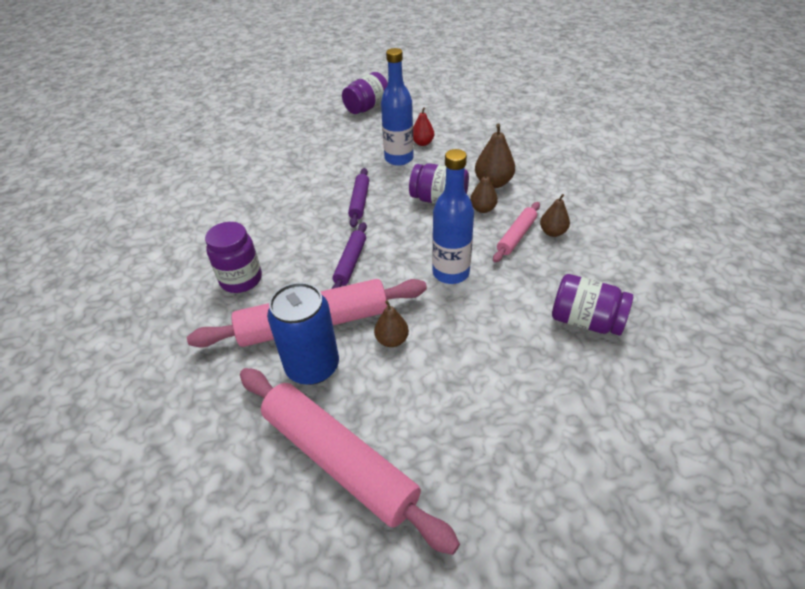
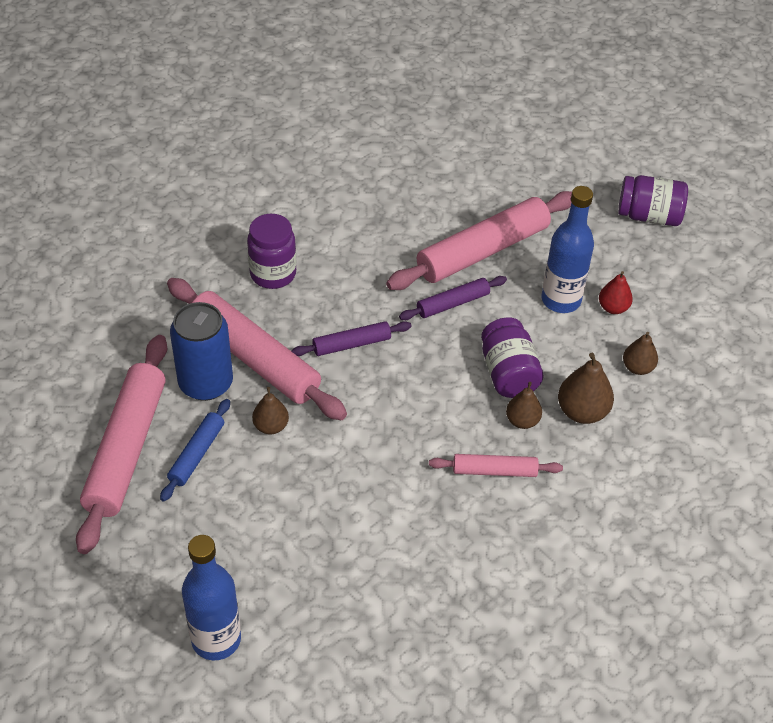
camera: 55 degrees right, 5 degrees up
blue bottle [432,149,474,284] -> blue bottle moved to [182,535,241,660]
brown pear [540,194,570,237] -> brown pear moved to [623,332,658,375]
purple jar [552,274,633,335] -> none
none -> blue rolling pin [160,399,230,502]
none -> pink rolling pin [386,191,572,290]

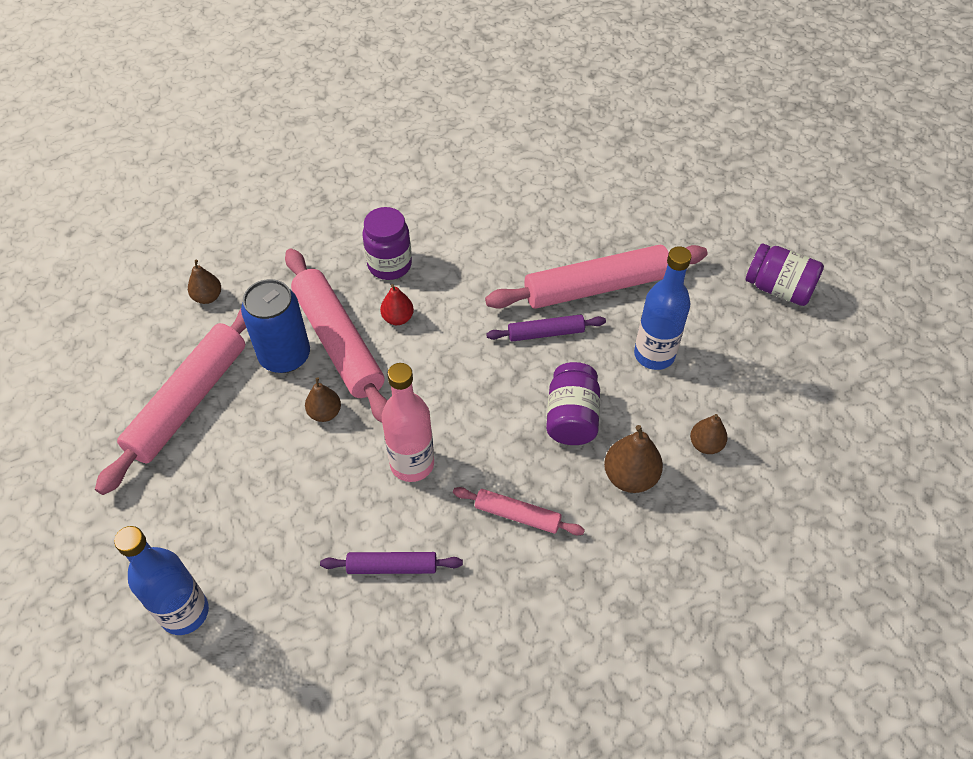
camera: 20 degrees right, 5 degrees up
blue rolling pin [160,399,230,502] -> none
purple rolling pin [291,321,412,356] -> purple rolling pin moved to [320,552,463,574]
brown pear [506,382,542,429] -> brown pear moved to [188,260,221,304]
red pear [599,271,633,314] -> red pear moved to [380,284,414,325]
none -> pink bottle [382,363,434,482]

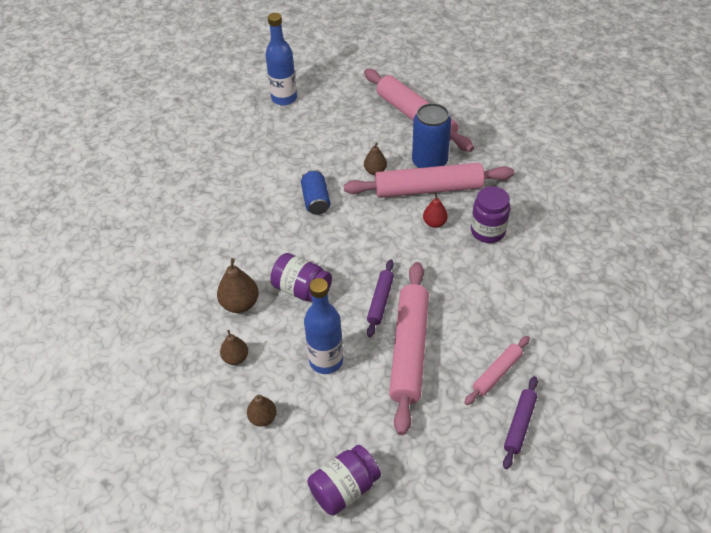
camera: 115 degrees right, 5 degrees down
brown pear [188,260,221,304] -> brown pear moved to [247,394,277,427]
purple rolling pin [320,552,463,574] -> purple rolling pin moved to [503,376,538,469]
pink bottle [382,363,434,482] -> blue can [301,170,330,215]
pink rolling pin [453,487,585,535] -> pink rolling pin moved to [464,336,530,405]

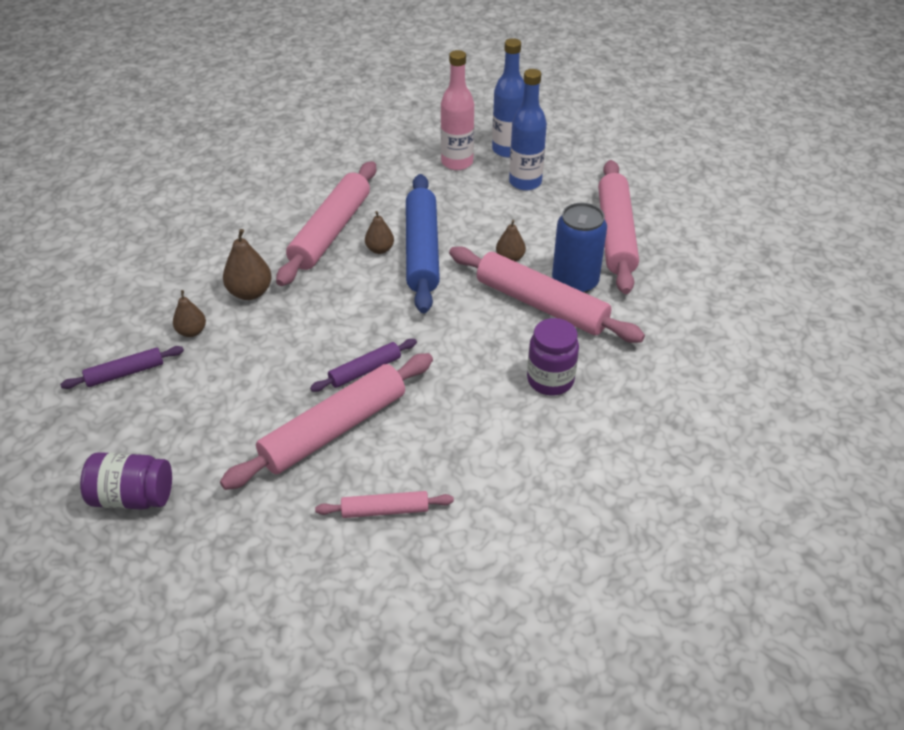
camera: 40 degrees right, 5 degrees down
brown pear [247,394,277,427] -> brown pear moved to [365,211,394,254]
purple jar [270,253,332,301] -> none
blue can [301,170,330,215] -> blue rolling pin [406,174,440,313]
blue bottle [304,278,343,374] -> blue bottle moved to [509,69,547,191]
red pear [423,193,448,228] -> none
purple rolling pin [503,376,538,469] -> purple rolling pin moved to [60,346,184,389]
none -> pink rolling pin [276,161,376,286]
none -> pink bottle [441,50,474,170]

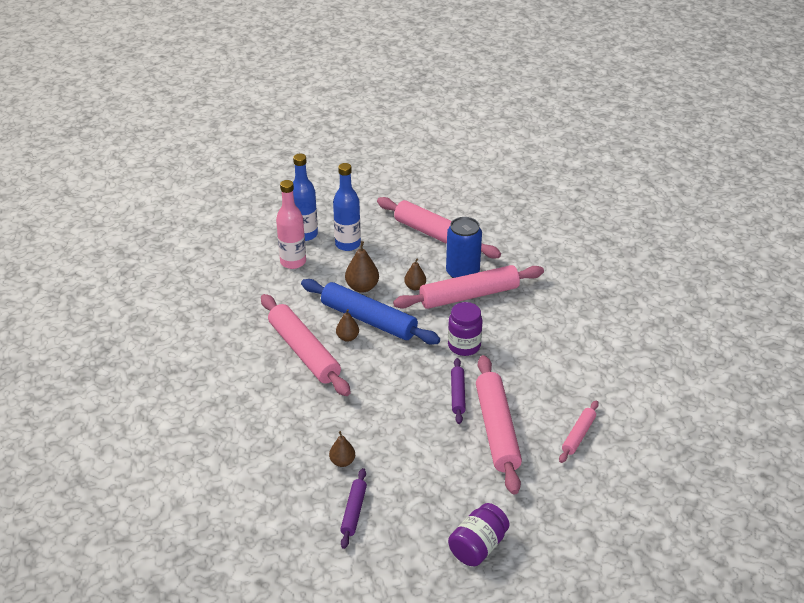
camera: 55 degrees left, 5 degrees down
brown pear [223,229,272,300] -> brown pear moved to [345,241,379,293]
purple jar [527,318,579,396] -> purple jar moved to [448,302,483,356]

